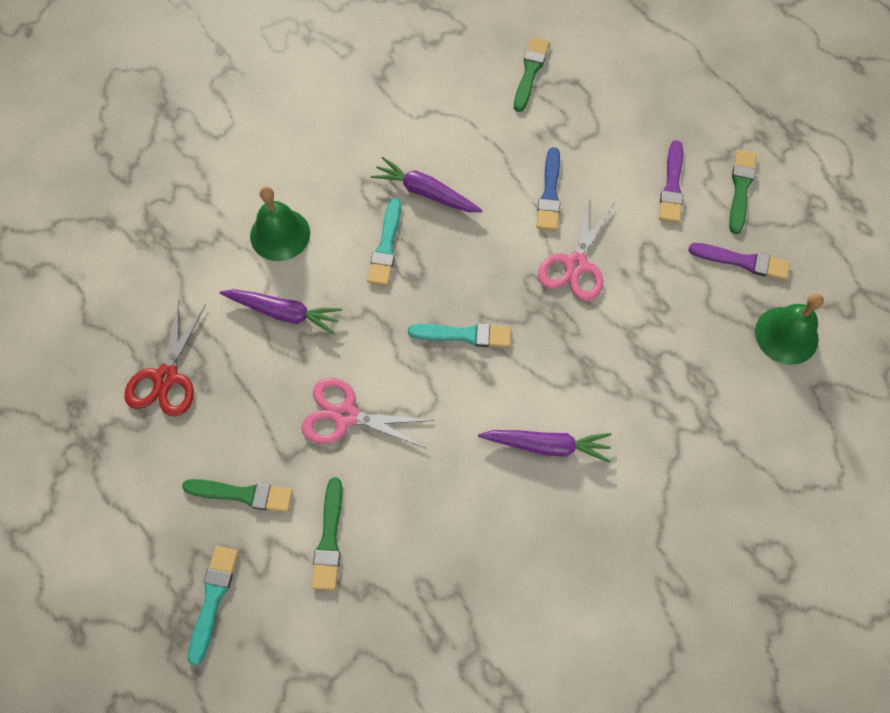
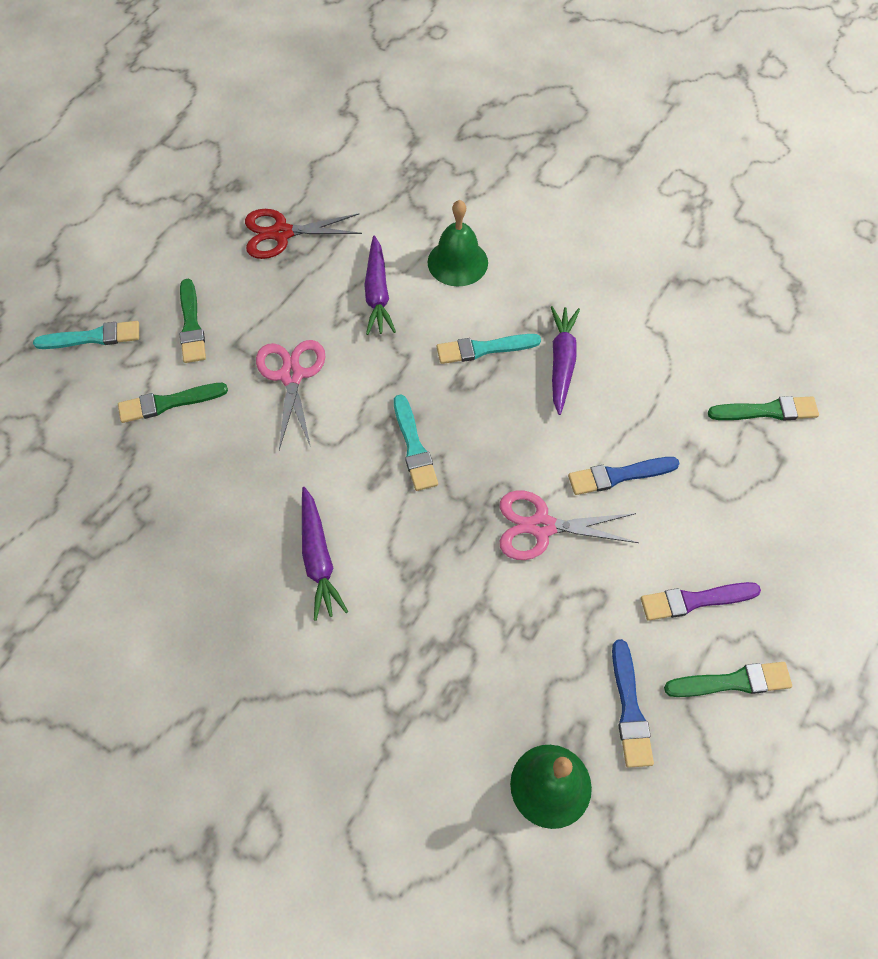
camera: 70 degrees right, 5 degrees down
purple brush [689,243,790,280] -> blue brush [612,639,654,768]

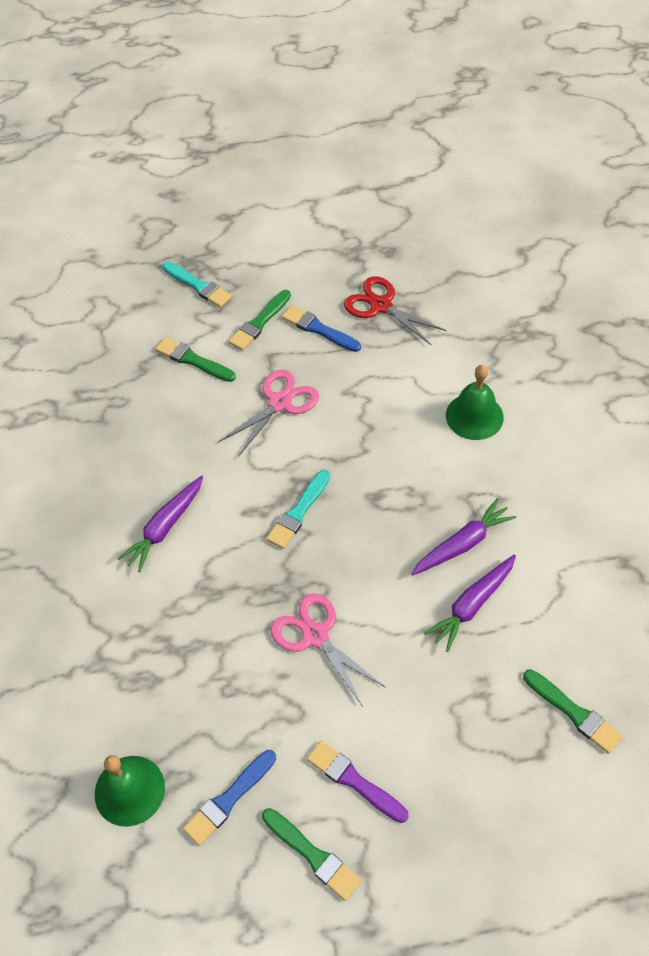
camera: 50 degrees right, 5 degrees down
purple carrot [364,236,396,335] -> purple carrot moved to [424,554,516,652]
turquoise brush [437,334,541,364] -> none
blue brush [568,457,680,495] -> blue brush moved to [282,305,361,352]

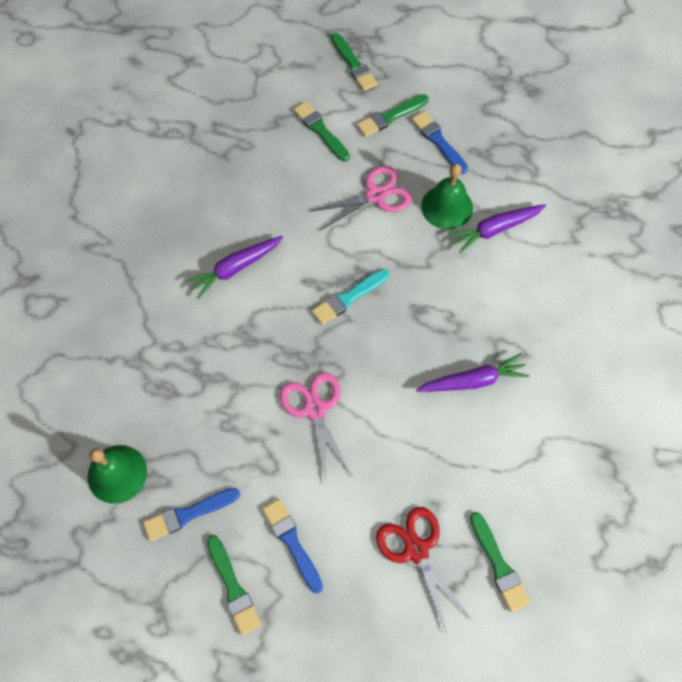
camera: 20 degrees right, 10 degrees up
turquoise brush [162,261,232,308] -> green brush [331,33,378,91]
purple brush [307,741,409,823] -> blue brush [263,499,323,594]
red scissors [344,277,446,346] -> red scissors moved to [376,507,472,634]
purple carrot [424,554,516,652] -> purple carrot moved to [449,204,546,253]
green bell [446,365,504,440] -> green bell moved to [421,164,473,230]

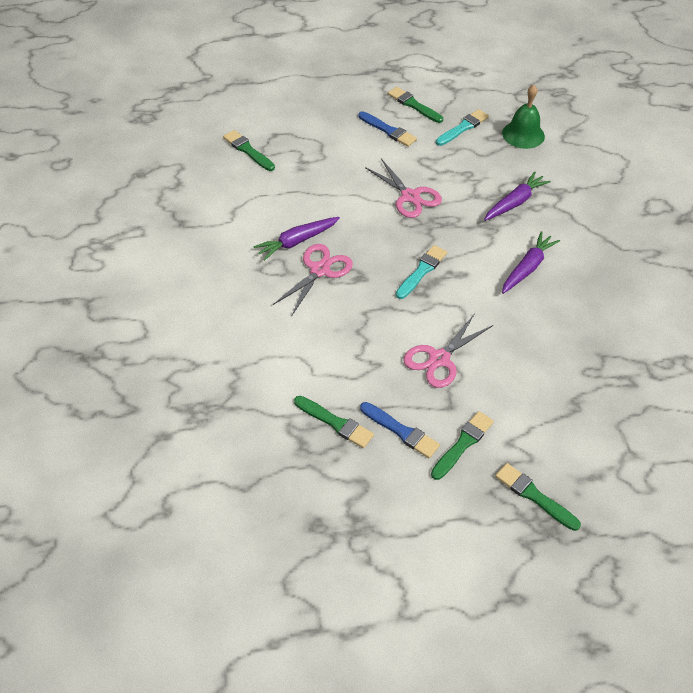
camera: 160 degrees right, 15 degrees down
blue brush [143,488,240,541] -> turquoise brush [436,109,489,146]
green brush [293,101,350,161] -> green brush moved to [294,396,374,448]
red scissors [376,507,472,634] -> none
green bell [421,164,473,230] -> none
purple carrot [449,204,546,253] -> purple carrot moved to [484,172,551,221]
none -> pink scissors [273,244,353,315]

